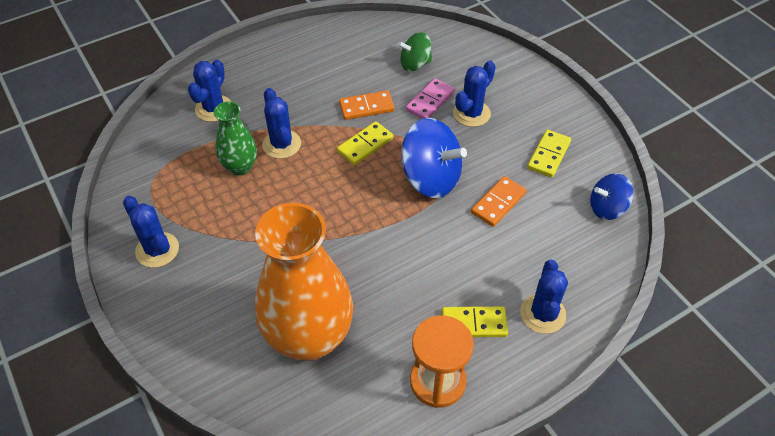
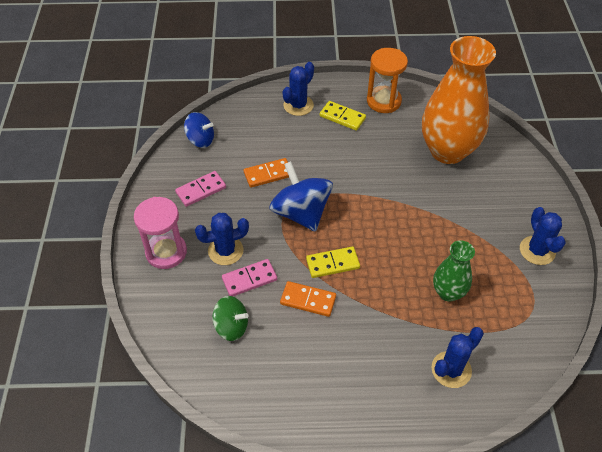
camera: 150 degrees left, 0 degrees up
blue cactus [262,88,301,159] -> none
yellow domino [527,130,571,178] -> pink domino [175,171,226,207]
none -> pink hourglass [134,197,187,269]

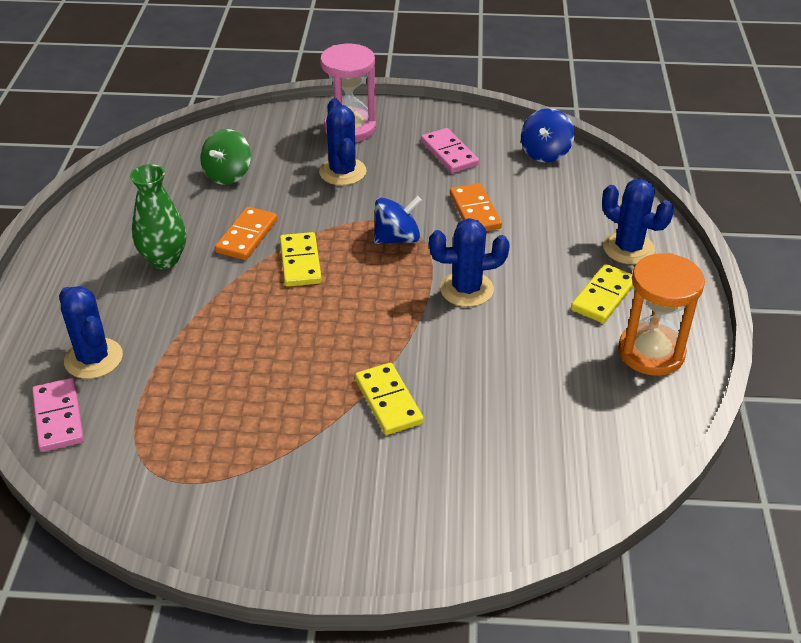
camera: 95 degrees right, 10 degrees down
pink domino [222,259,277,296] -> pink domino moved to [32,378,84,452]
blue spinning top [269,161,333,232] -> blue spinning top [374,196,422,244], size x0.59
orange vase [422,36,496,164] -> none
green vase [433,240,475,302] -> green vase moved to [130,164,186,269]
blue cactus [520,207,566,265] -> blue cactus moved to [429,218,510,307]
none -> yellow domino [355,363,424,435]

